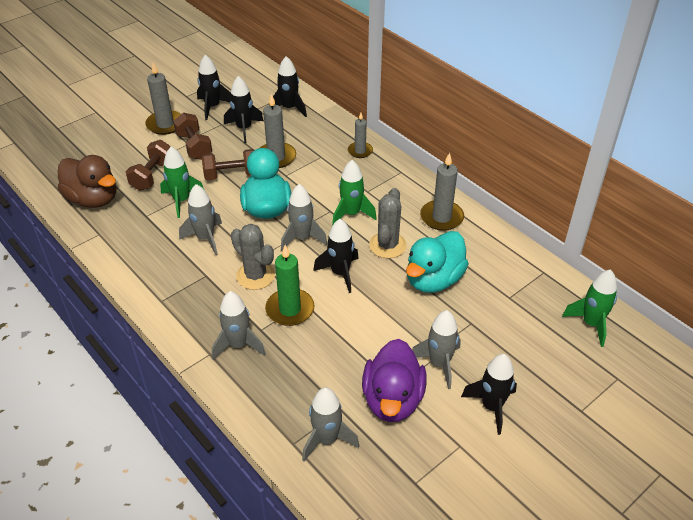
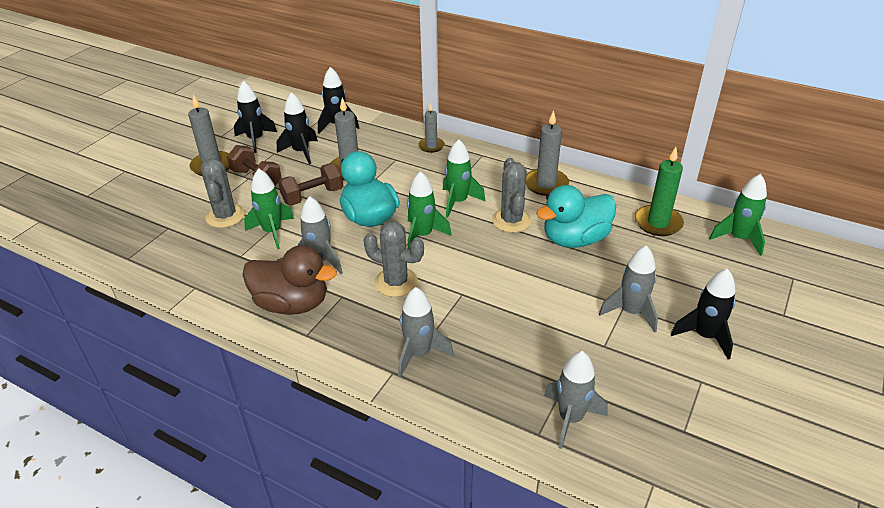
camera: 20 degrees left, 5 degrees down
brown duck [58,155,116,208] -> brown duck moved to [242,245,337,315]
brown dumbbell [126,140,171,191] -> grey cactus [201,158,245,228]
green candle [265,245,314,326] -> green candle moved to [634,147,684,236]
grey rocket [281,184,327,251] -> green rocket [407,171,452,249]
black rocket [313,219,359,293] -> none
purple duck [362,339,426,422] -> none
turquoise duck [406,231,469,293] -> turquoise duck turned 45 degrees clockwise [536,185,616,248]

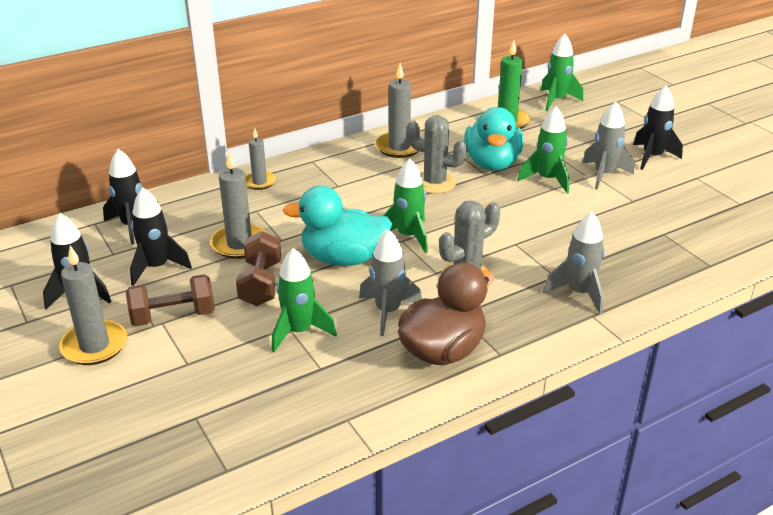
camera: 60 degrees left, 5 degrees down
grey cactus [201,158,245,228] -> none
green rocket [443,139,486,218] -> green rocket moved to [517,106,569,194]
grey rocket [544,351,608,449] -> none

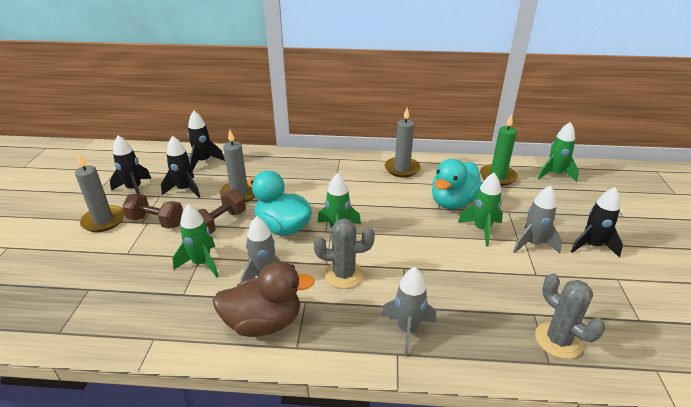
camera: 35 degrees right, 0 degrees up
grey candle [246,129,276,190] -> none
grey cactus [406,115,467,194] -> grey cactus moved to [535,273,605,359]

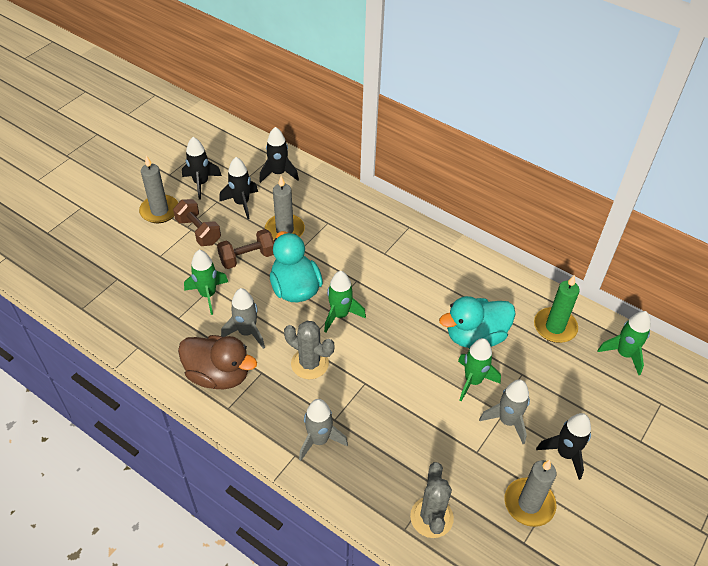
camera: 30 degrees right, 15 degrees up
grey candle [385,108,421,177] -> grey candle moved to [504,460,556,527]

